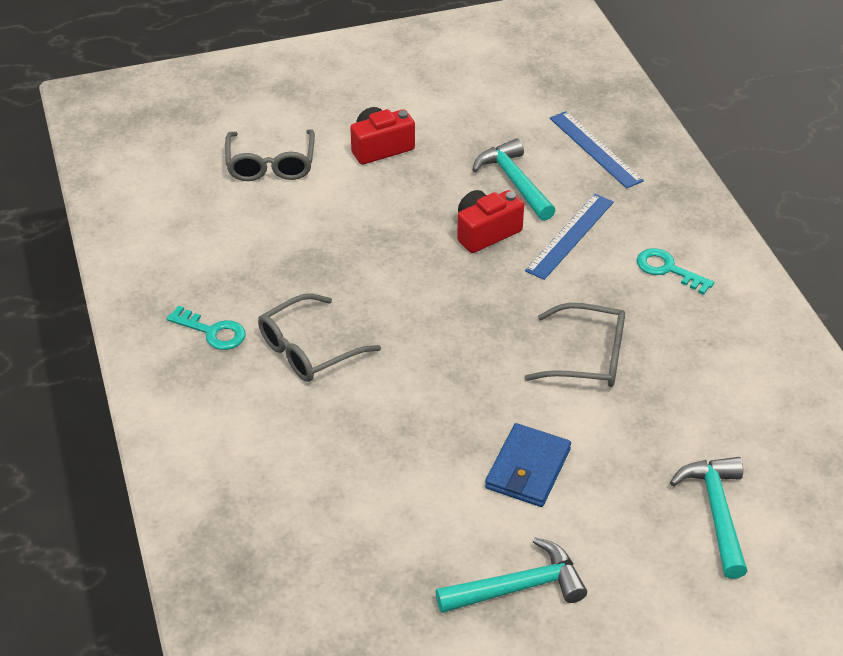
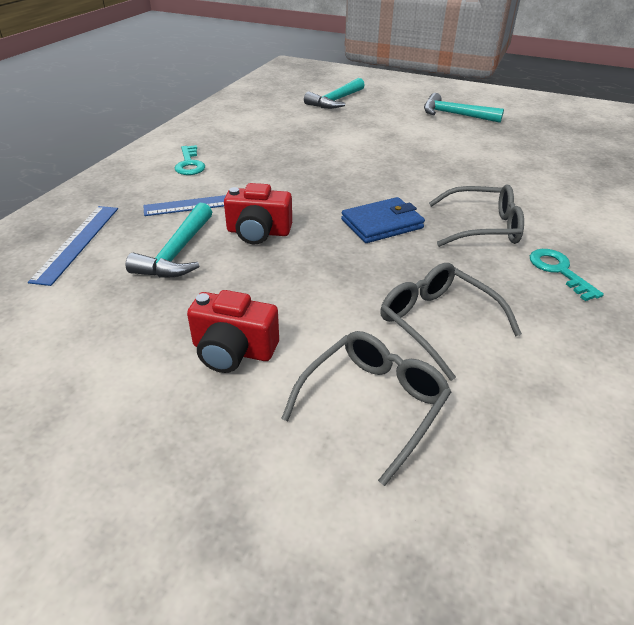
camera: 140 degrees left, 5 degrees down
blue wallet [485,423,571,507] -> blue wallet moved to [341,197,425,243]
grey glasses [524,303,625,387] -> grey glasses moved to [380,263,522,381]

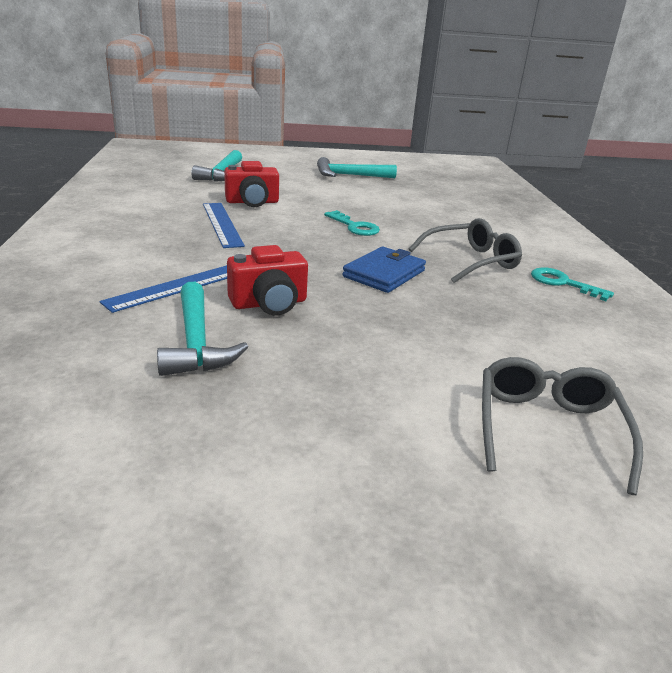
camera: 30 degrees left, 10 degrees down
blue ruler [28,206,118,286] -> blue ruler moved to [203,203,245,248]
turquoise key [175,145,205,175] -> turquoise key moved to [324,210,380,236]
red camera [187,290,279,373] -> red camera moved to [224,161,279,207]
grey glasses [380,263,522,381] -> none

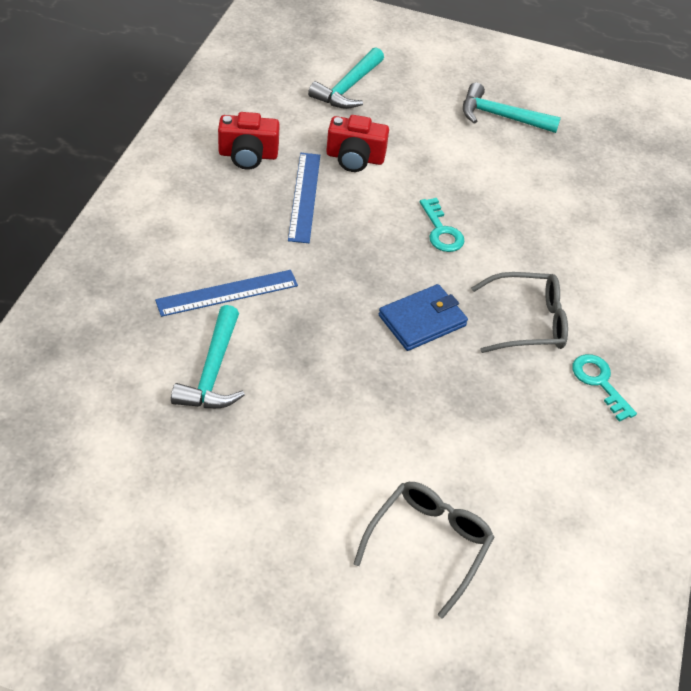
camera: 20 degrees right, 20 degrees up
red camera [227,245,308,315] -> red camera moved to [218,112,280,170]

